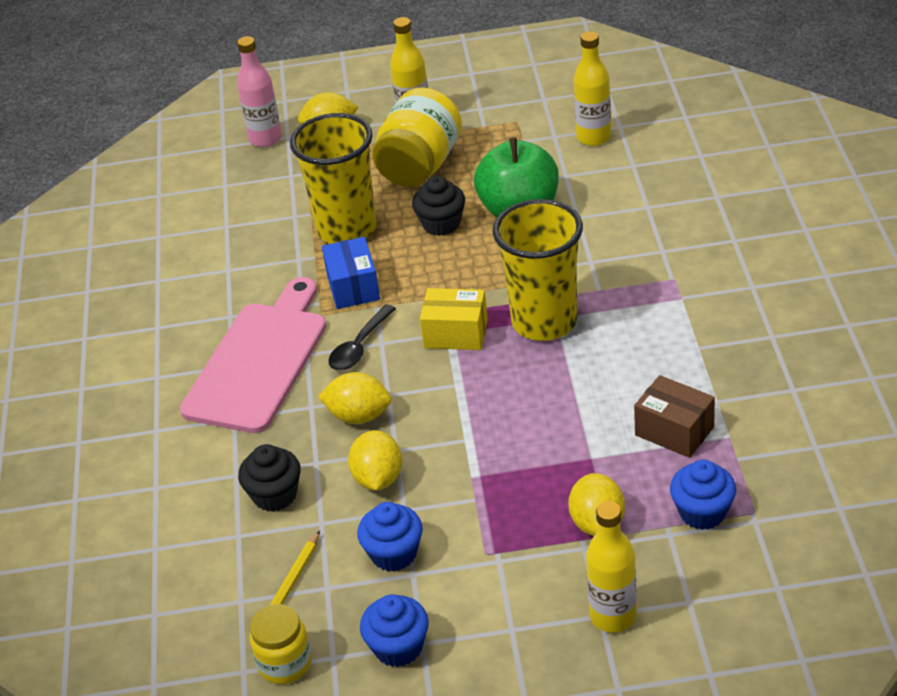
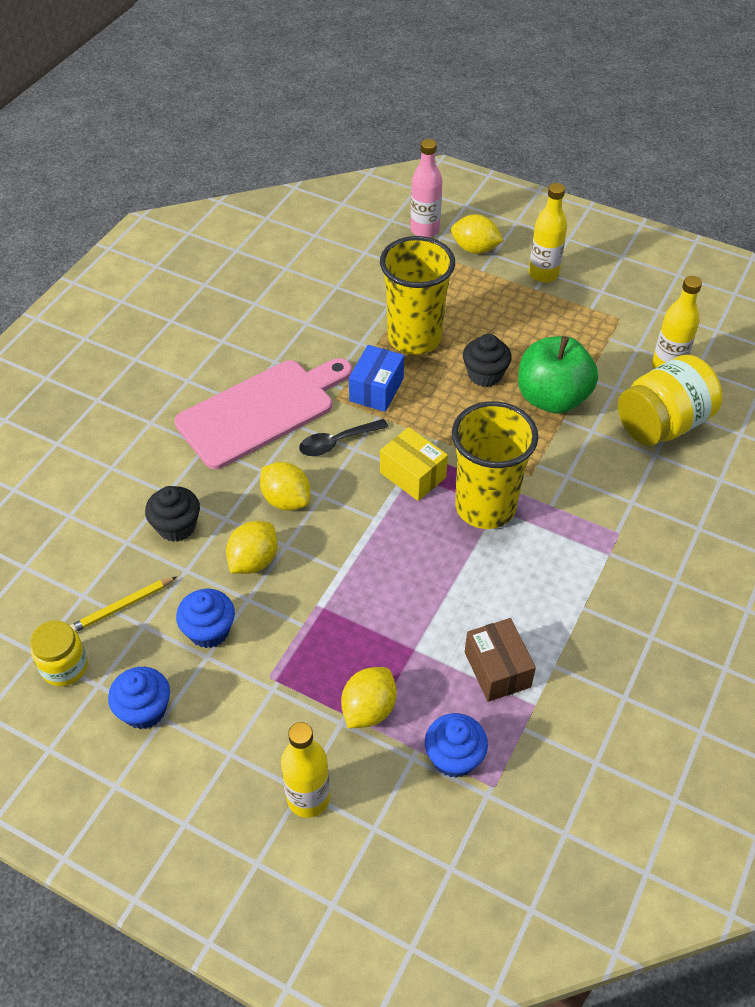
camera: 30 degrees right, 10 degrees up
yellow jar [372,87,462,187] -> yellow jar moved to [618,355,722,446]

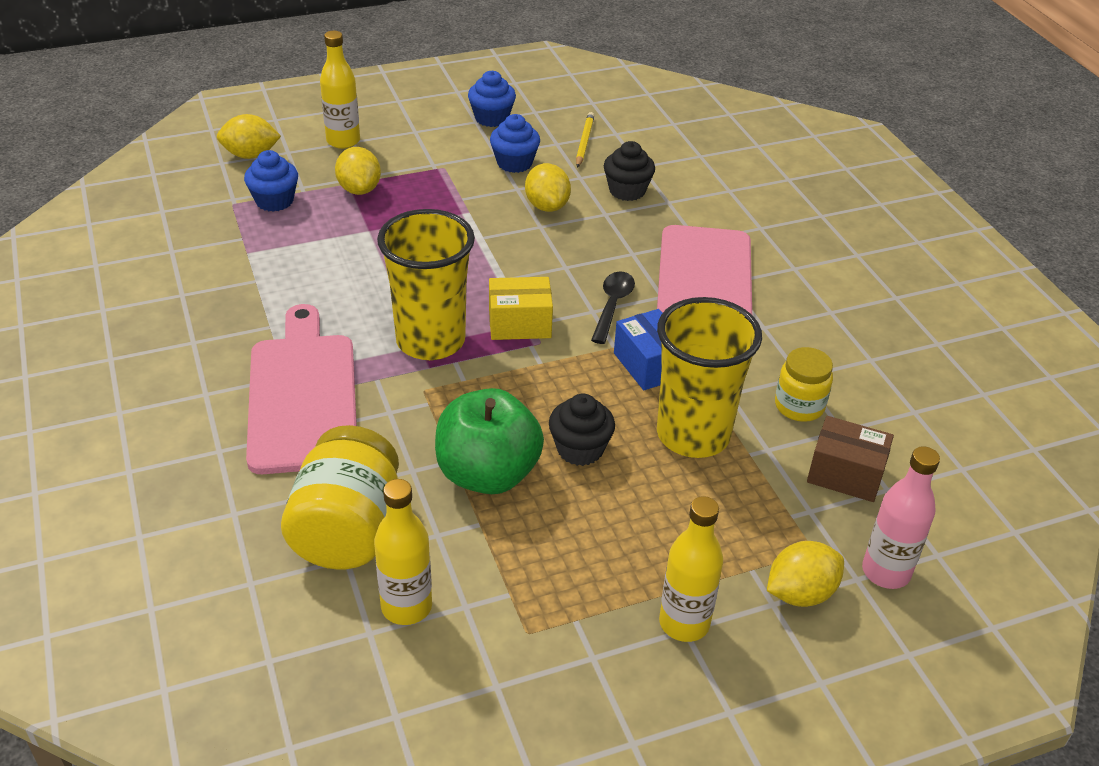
camera: 130 degrees right, 10 degrees down
yellow jar [30,621,88,686] -> yellow jar moved to [775,347,833,422]
yellow lemon [260,462,310,511] -> yellow lemon moved to [217,114,281,159]
brown box [465,618,536,702] -> brown box moved to [807,416,894,502]
none -> pink cutting board [246,304,357,474]

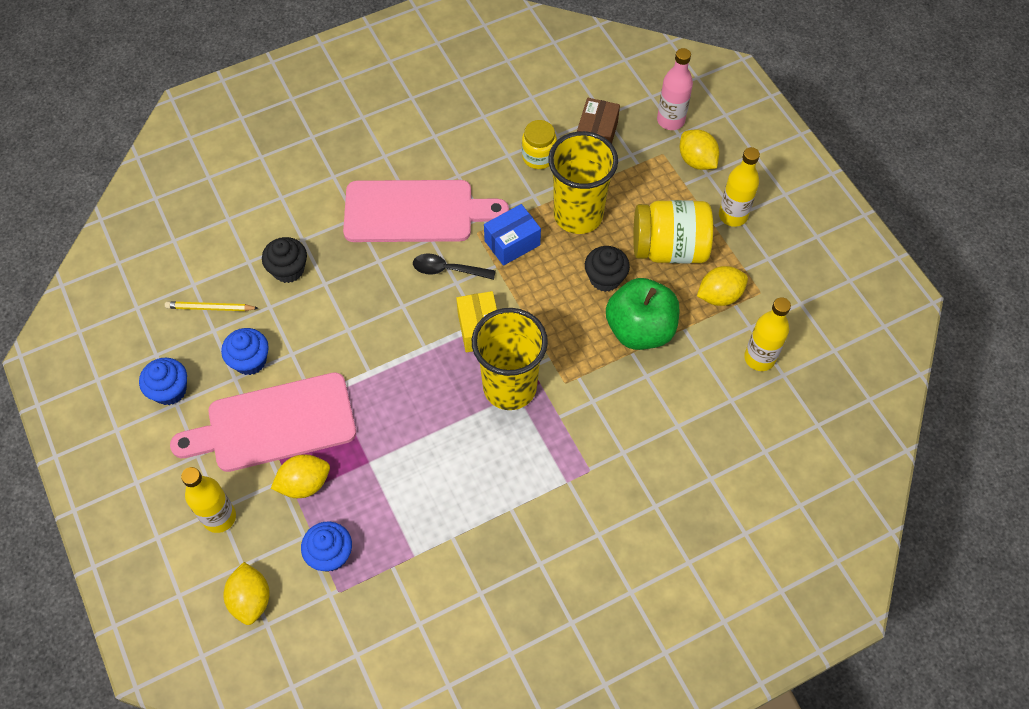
camera: 95 degrees left, 20 degrees up
pink cutting board [246,304,357,474] -> pink cutting board moved to [170,372,356,472]
yellow jar [281,425,399,570] -> yellow jar moved to [633,200,713,263]
yellow lemon [525,163,571,212] -> yellow lemon moved to [697,266,748,306]

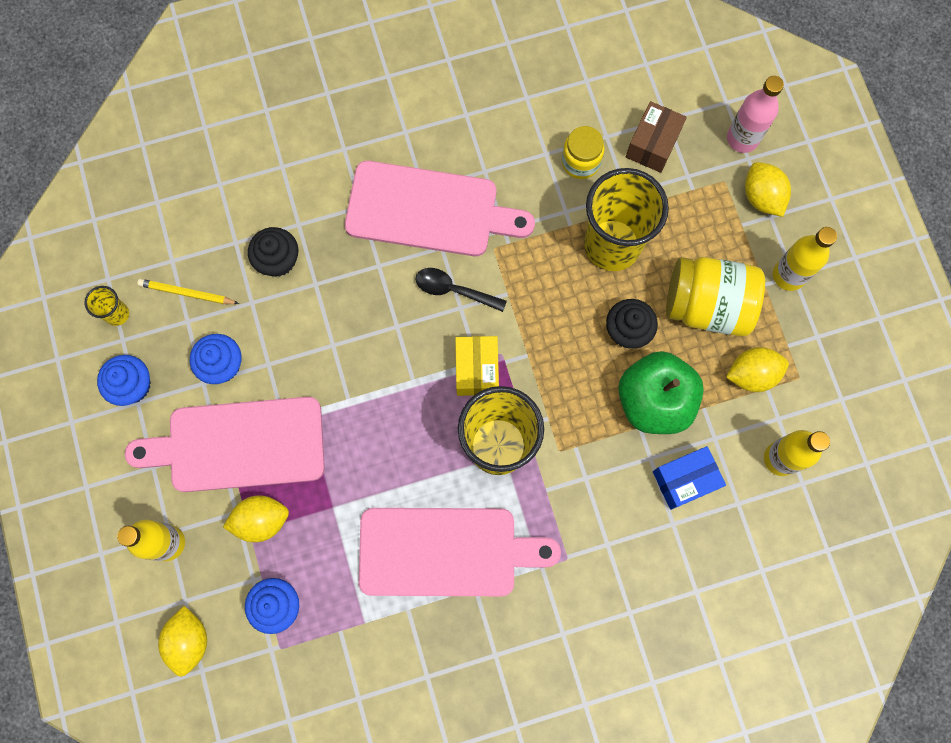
camera: 10 degrees right, 15 degrees up
blue box [484,204,541,266] -> blue box moved to [653,446,726,510]
none -> yellow cup [85,286,129,326]
none -> pink cutting board [359,508,561,596]

